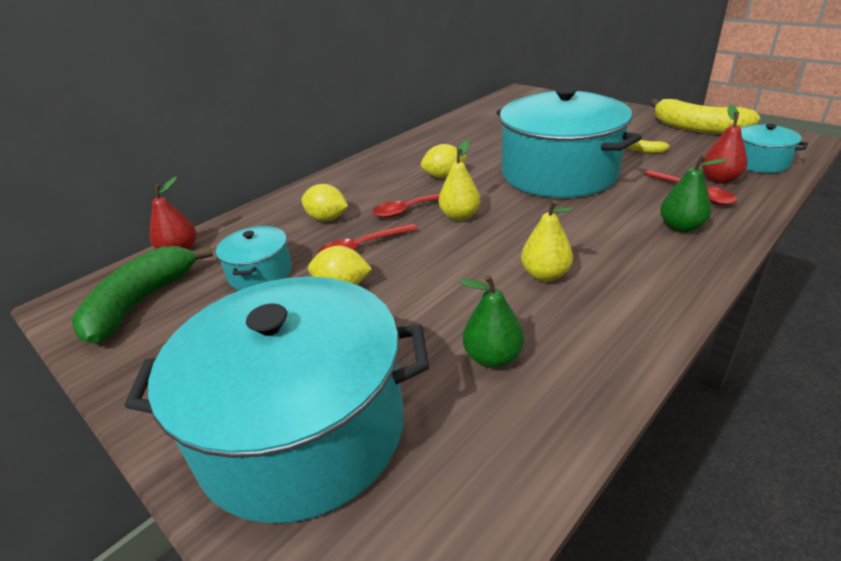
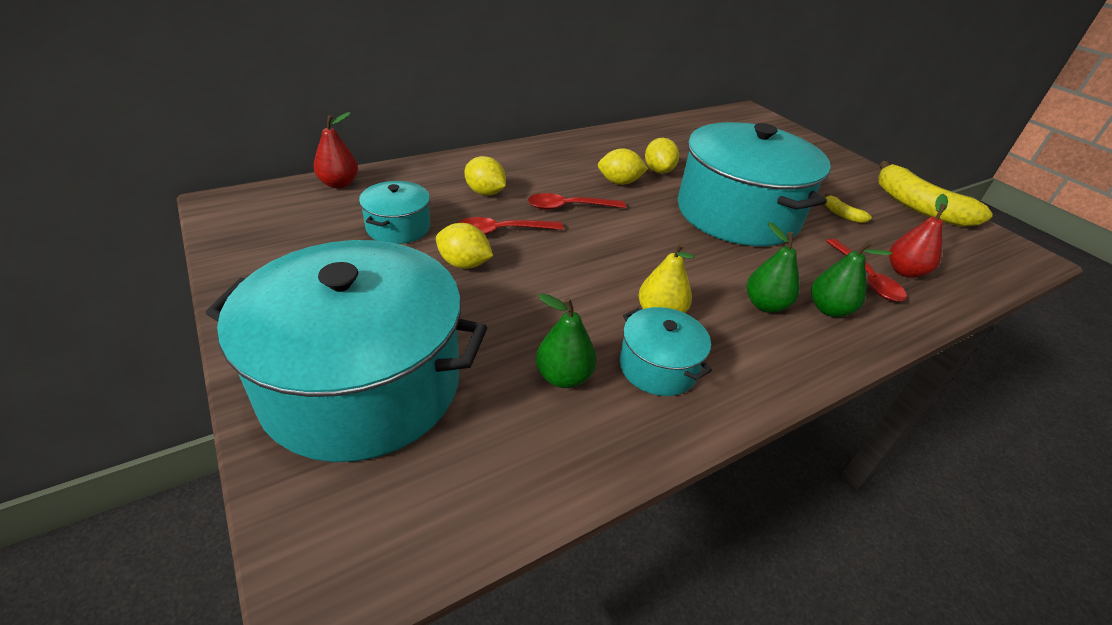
camera: 10 degrees right, 5 degrees up
green banana [72,245,213,344] -> none
yellow pear [439,140,480,221] -> none
turquoise pot [741,124,808,173] -> turquoise pot moved to [619,307,712,396]
none -> yellow lemon [645,138,679,174]
none -> green pear [747,222,800,313]

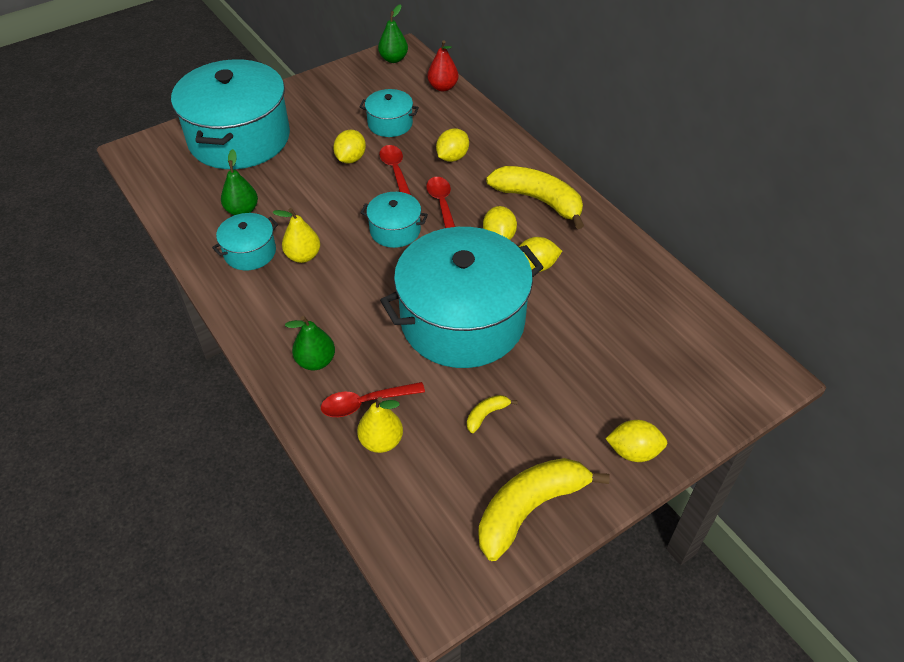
camera: 90 degrees right, 10 degrees up
green pear [747,222,800,313] -> green pear moved to [378,4,408,63]
red pear [889,194,948,278] -> yellow pear [357,397,403,453]
none -> turquoise pot [361,192,428,248]
none -> yellow banana [486,166,584,229]
none -> yellow lemon [605,420,667,462]

